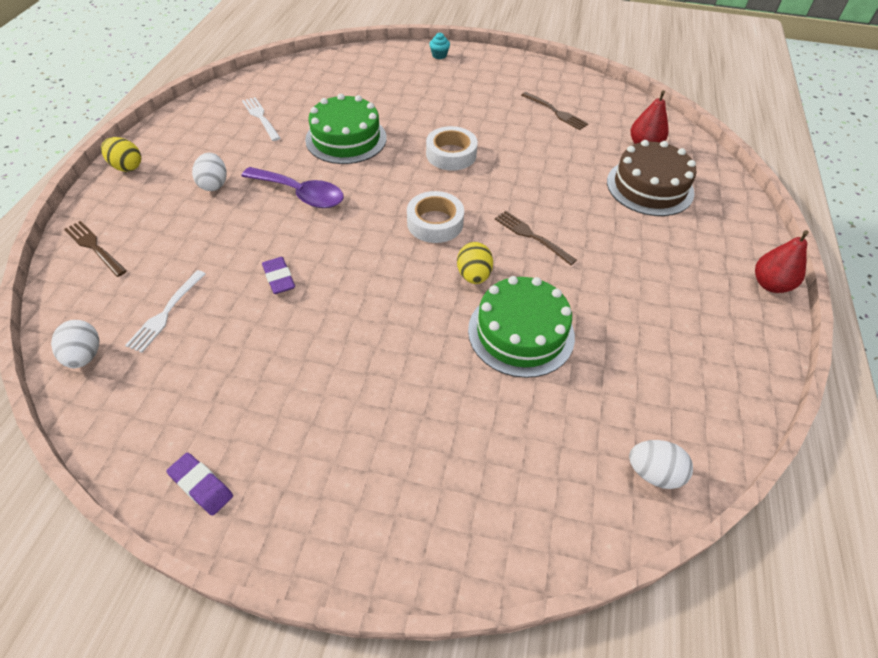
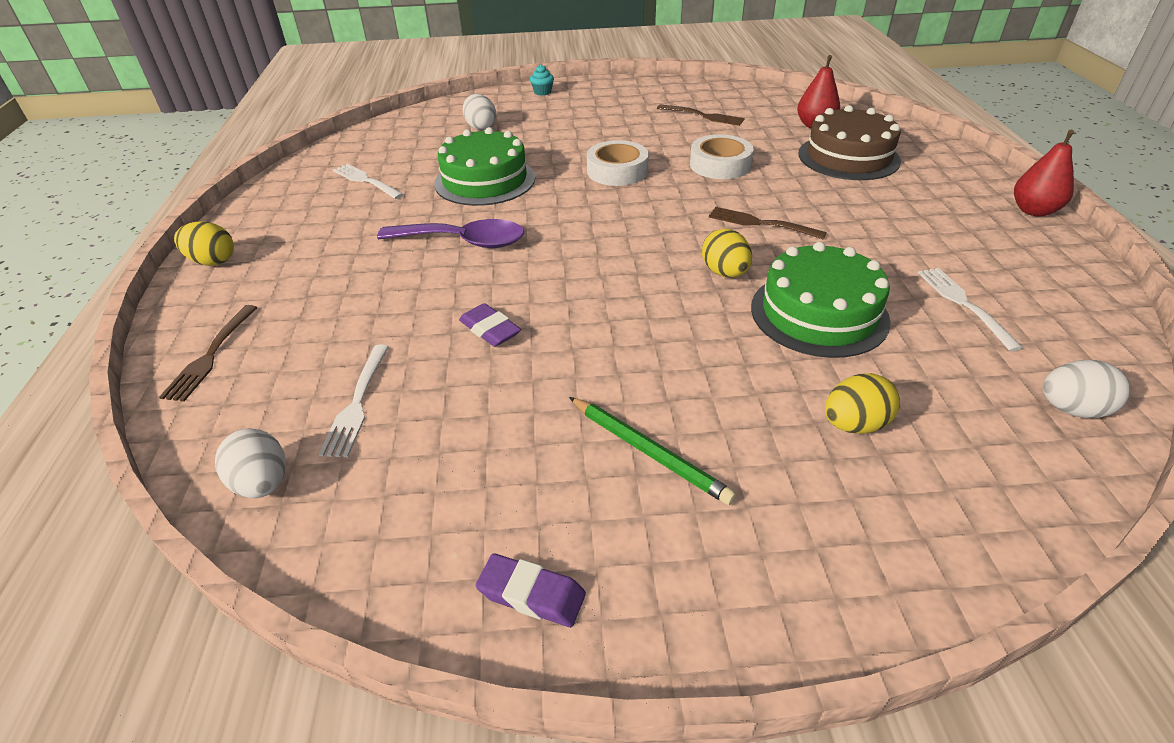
camera: 15 degrees left, 10 degrees down
brown fork [64,221,127,277] -> brown fork turned 105 degrees counterclockwise [159,305,257,402]
white egg [192,153,227,191] -> white egg moved to [463,94,496,130]
white tape [407,191,464,243] -> white tape moved to [690,134,754,179]
none -> green pencil [569,397,737,505]
none -> yellow egg [825,373,900,434]
none -> white fork [918,268,1023,351]

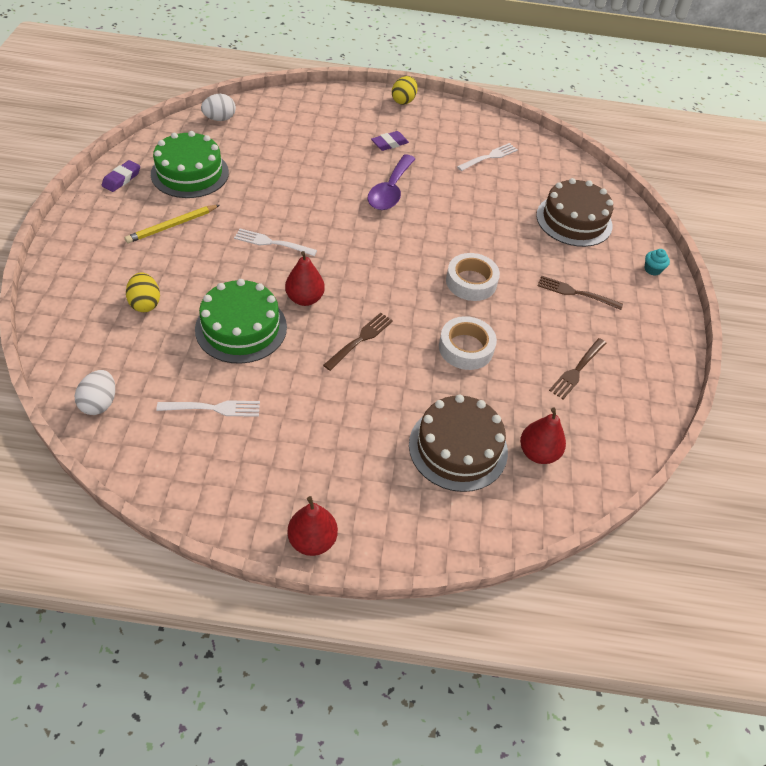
camera: 95 degrees right, 10 degrees up
brown fork [159,305,257,402] -> brown fork moved to [538,275,623,310]
white fork [318,345,389,457] -> white fork moved to [234,229,317,256]
green cake [434,127,535,206] -> green cake moved to [151,131,229,198]
purple eraser [459,303,521,347] -> purple eraser moved to [371,131,409,151]
white egg [463,94,496,130] -> brown cake [536,178,613,247]
green pencil [569,397,737,505] -> yellow pencil [125,205,220,243]
yellow egg [702,229,752,278] -> red pear [285,251,325,306]

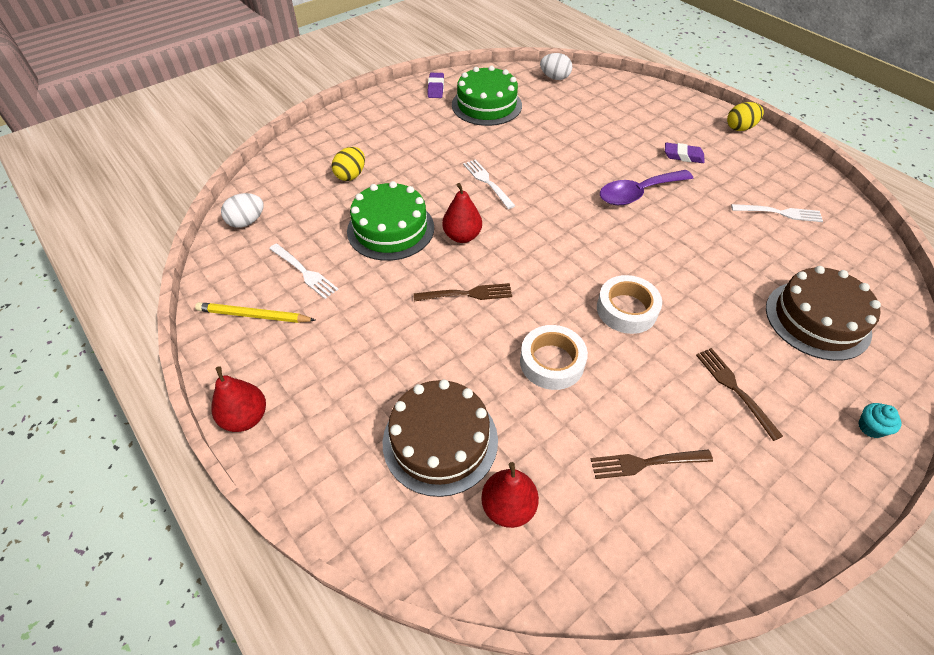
camera: 50 degrees right, 0 degrees up
purple eraser [102,160,140,192] -> purple eraser turned 75 degrees counterclockwise [428,73,444,98]
yellow pencil [125,205,220,243] -> yellow pencil moved to [195,302,316,323]

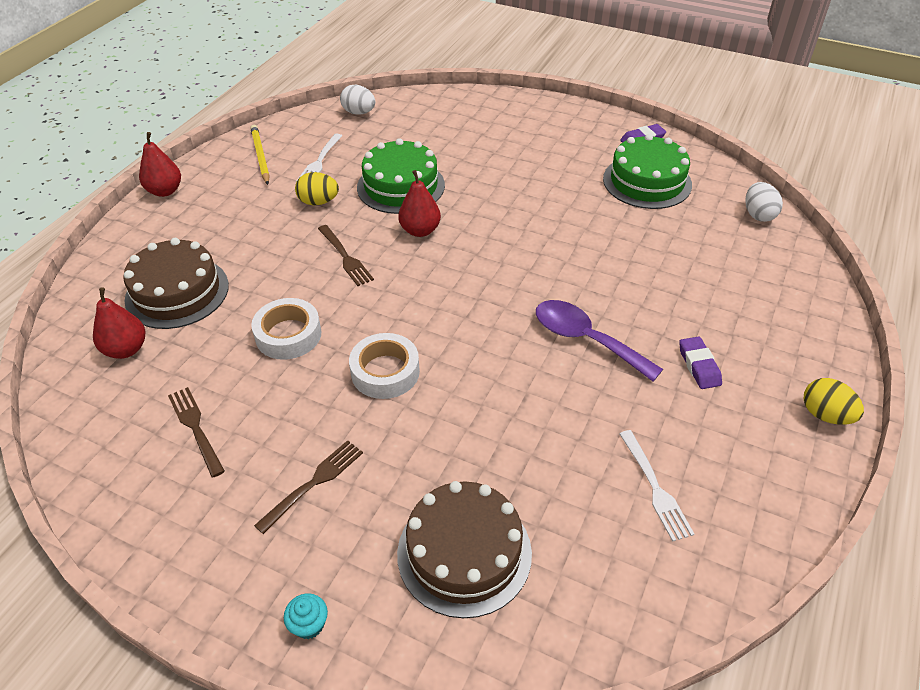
camera: 65 degrees right, 5 degrees down
yellow egg [332,147,365,181] -> yellow egg moved to [295,172,339,205]
white fork [463,159,515,209] -> none

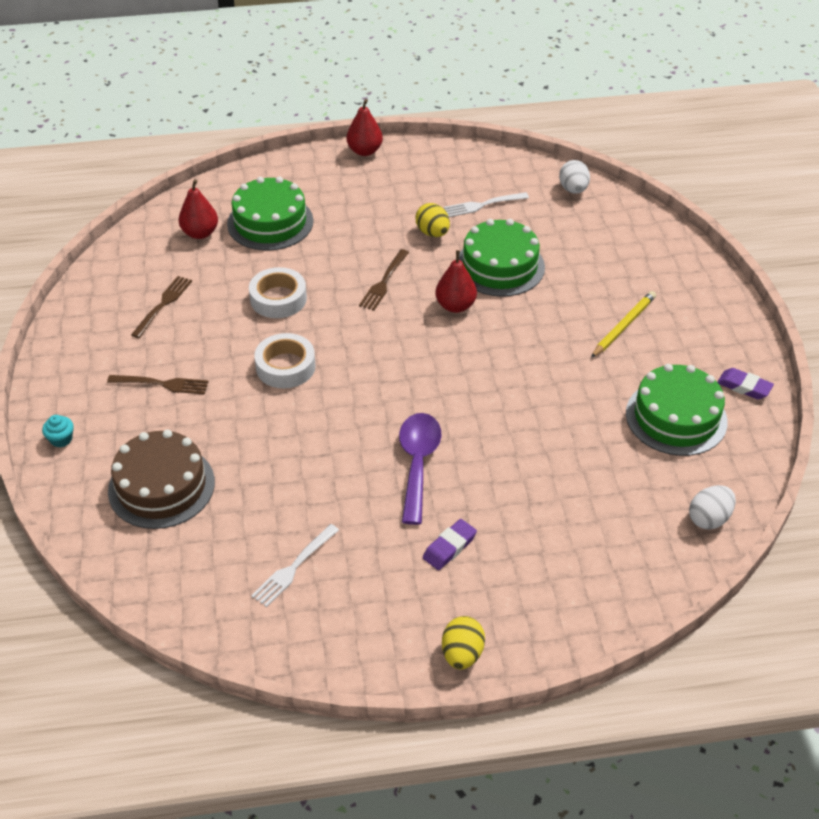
camera: 55 degrees right, 0 degrees up
brown cake [123,238,229,329] -> green cake [227,177,313,250]
yellow pencil [250,125,270,185] -> yellow pencil moved to [591,291,656,358]

